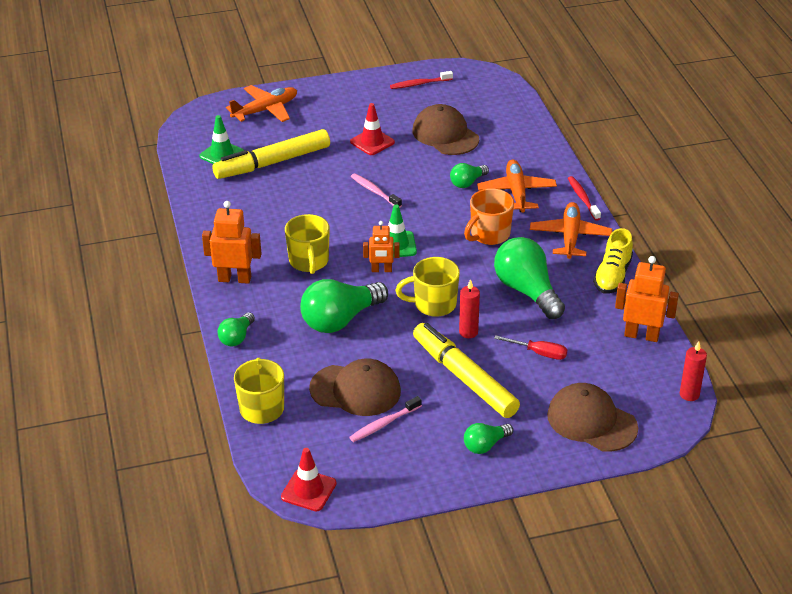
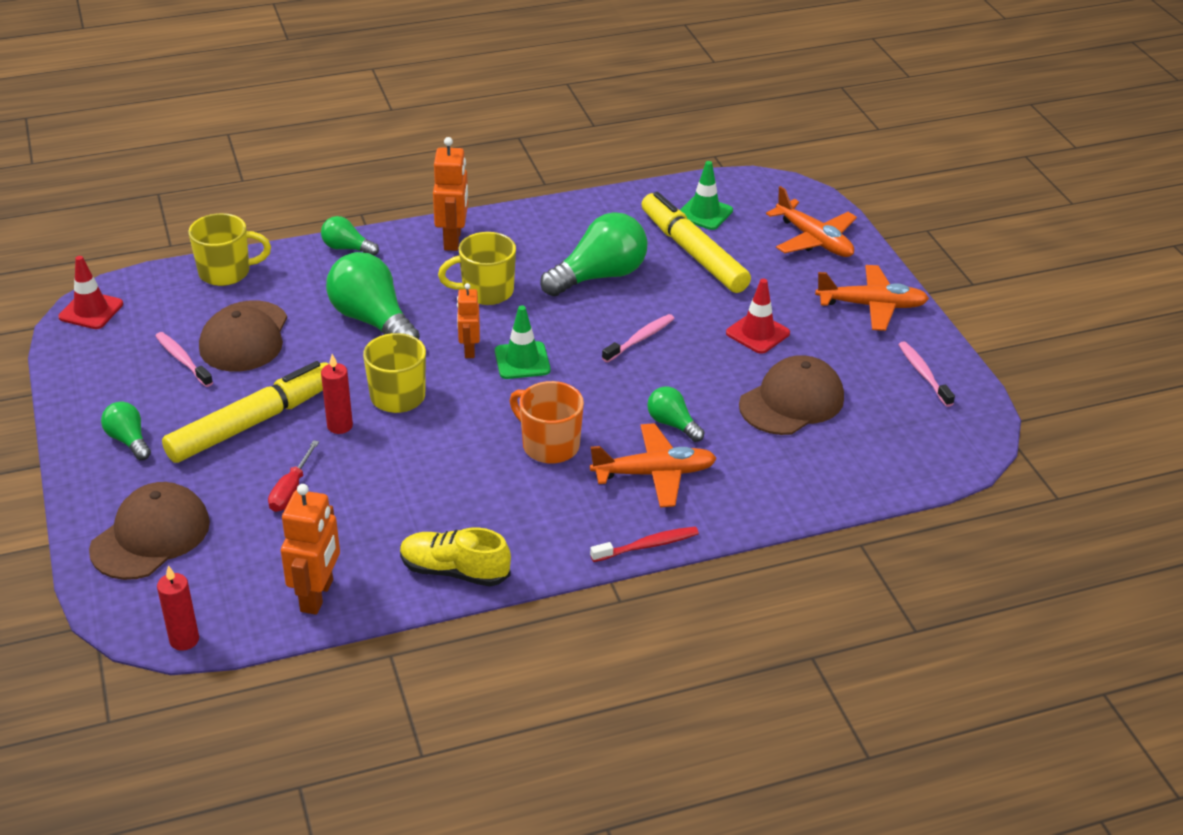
camera: 85 degrees right, 0 degrees up
red toothbrush [390,71,453,89] -> pink toothbrush [898,341,955,407]
green light bulb [494,237,565,319] -> green light bulb moved to [540,212,647,296]
orange plane [530,202,612,259] -> orange plane moved to [815,265,929,331]

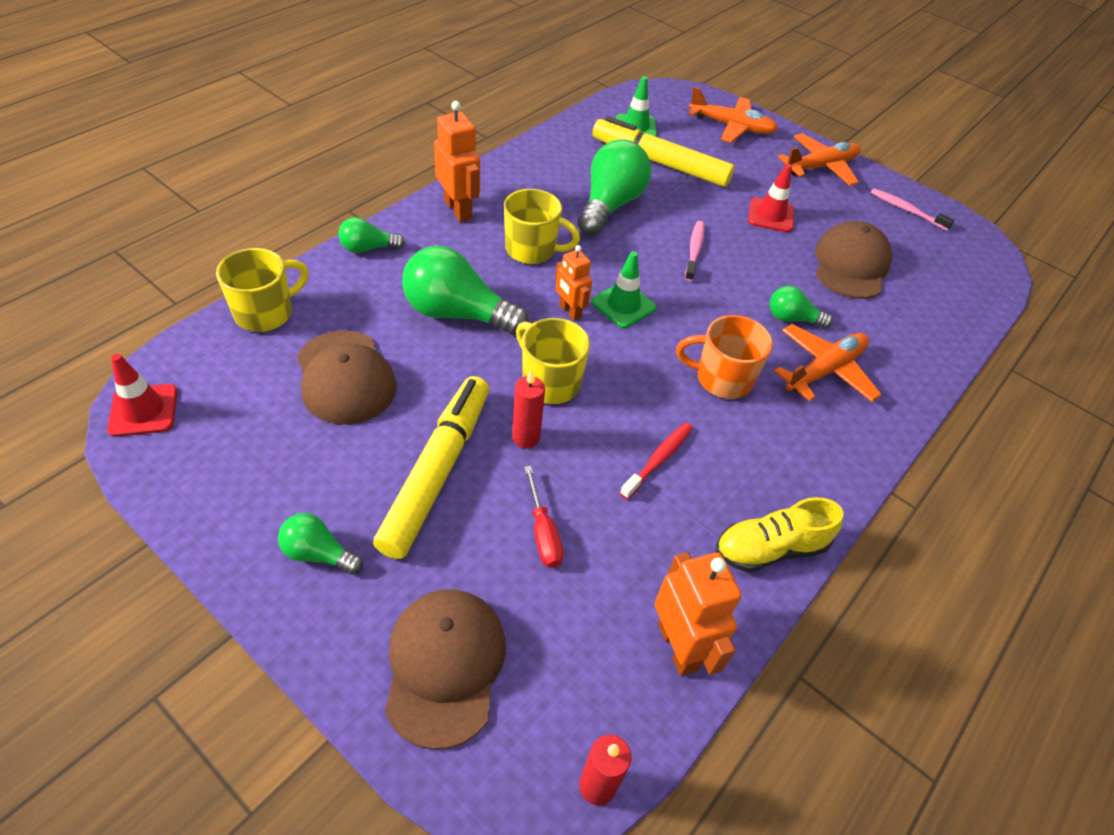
camera: 35 degrees left, 10 degrees up
pink toothbrush [155,332,213,387] -> none
yellow mug [438,232,516,305] -> yellow mug turned 120 degrees counterclockwise [504,189,580,264]
red toothbrush [590,527,699,562] -> red toothbrush moved to [620,423,693,500]

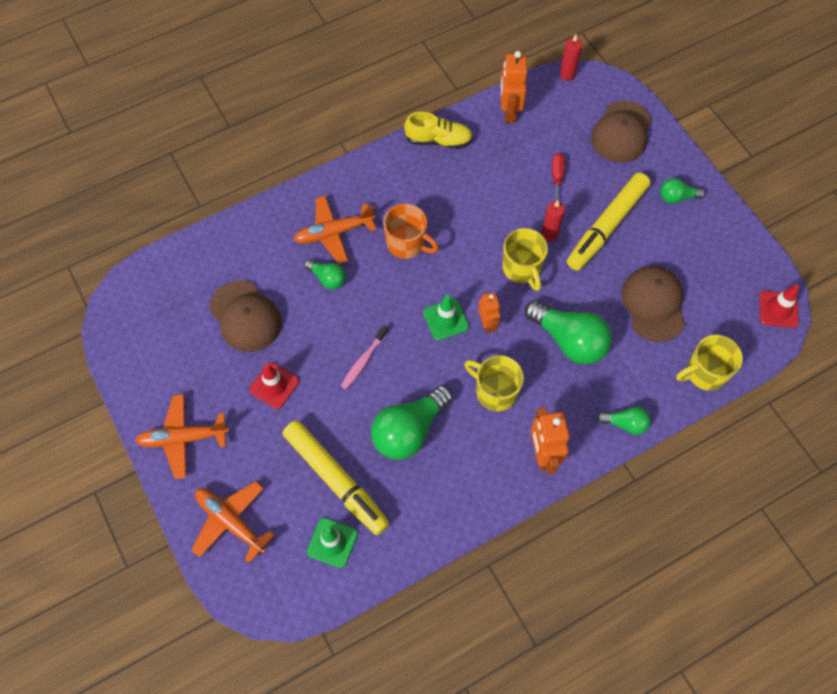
camera: 155 degrees left, 15 degrees up
green light bulb [278,513,363,575] -> green light bulb turned 135 degrees clockwise [660,178,705,204]
red toothbrush [620,423,693,500] -> none
brown cap [815,221,892,299] -> brown cap turned 75 degrees counterclockwise [209,280,282,352]
pink toothbrush [871,188,955,231] -> none

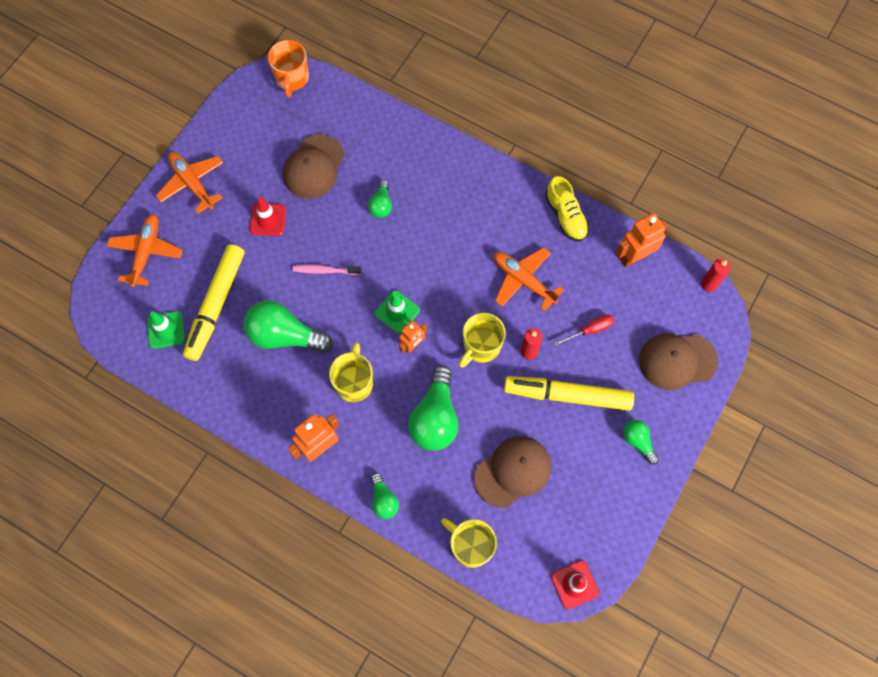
camera: 60 degrees right, 5 degrees up
orange plane [293,196,376,264] -> orange plane moved to [494,247,564,312]
orange mug [383,204,439,259] -> orange mug moved to [268,40,309,98]

